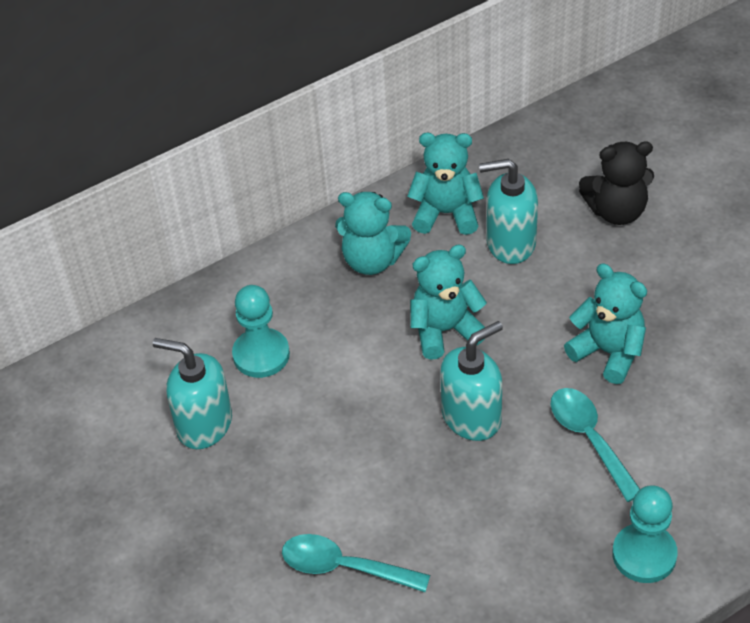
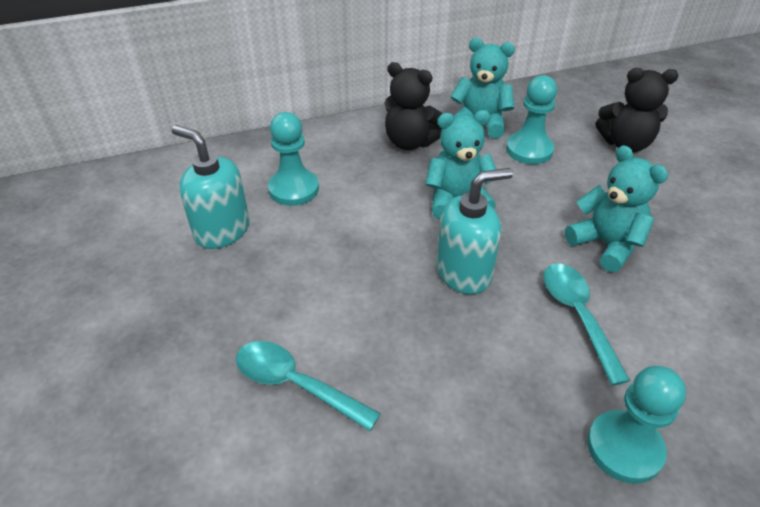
camera: 10 degrees right, 5 degrees down
turquoise teddy bear [335,192,411,275] -> black teddy bear [384,62,443,150]
turquoise soap dispenser [479,159,538,264] -> turquoise pawn [506,75,557,164]

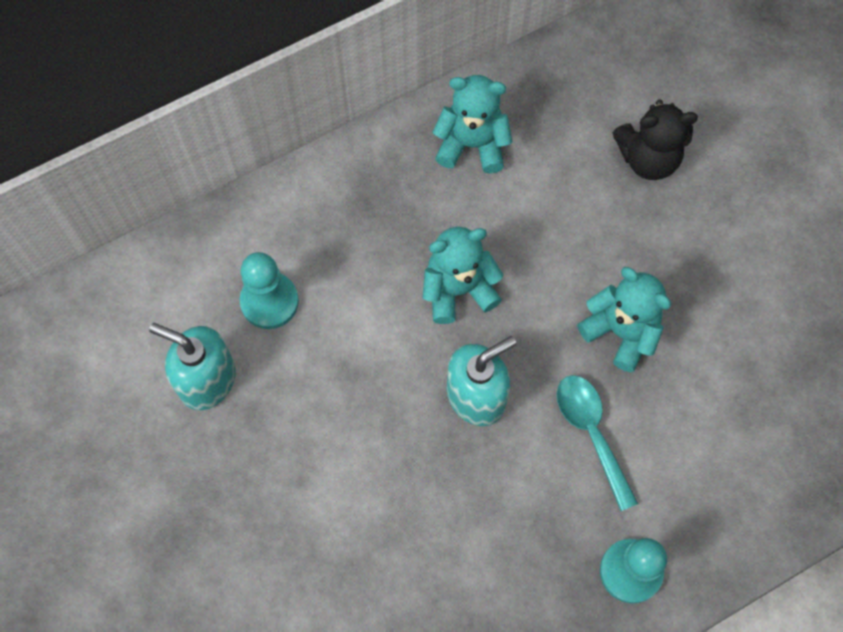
camera: 10 degrees left, 25 degrees up
turquoise spoon [236,341,381,431] -> none
black teddy bear [384,62,443,150] -> none
turquoise pawn [506,75,557,164] -> none

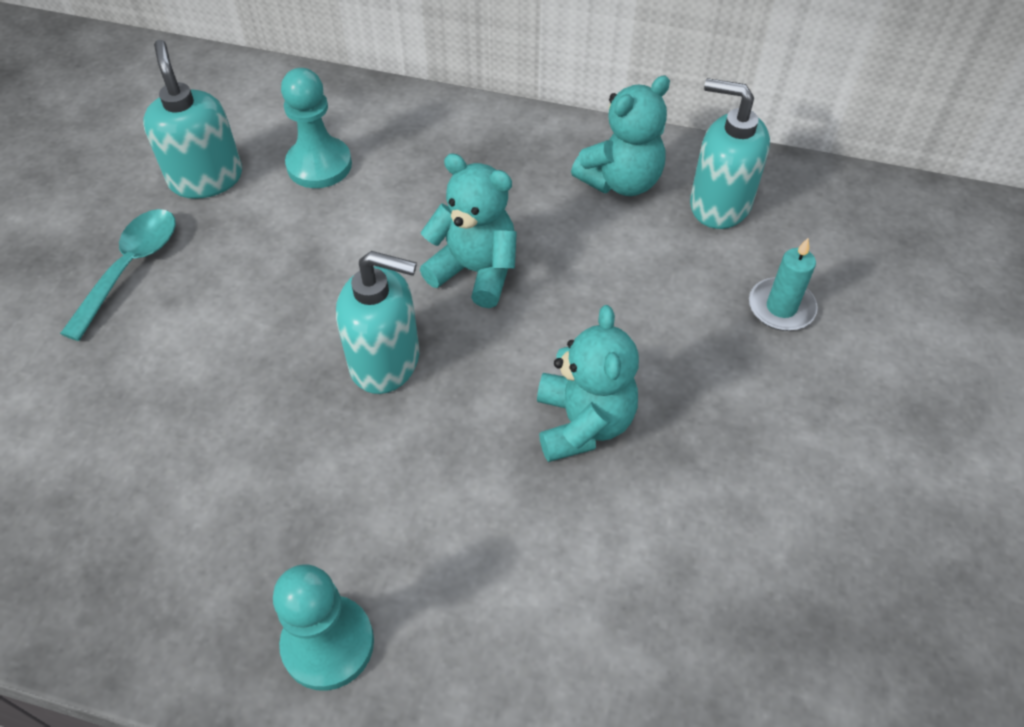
camera: 45 degrees right, 15 degrees down
turquoise teddy bear [432,75,512,174] -> turquoise teddy bear turned 90 degrees clockwise [571,76,670,196]
turquoise spoon [557,375,638,511] -> turquoise spoon moved to [60,209,176,341]
black teddy bear [613,99,698,180] -> turquoise candle [749,238,818,331]
none -> turquoise soap dispenser [690,78,770,229]

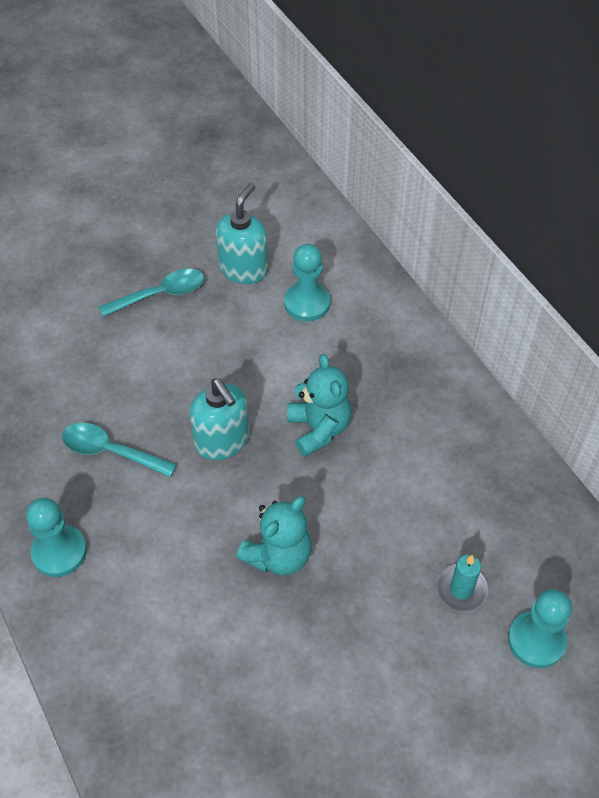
camera: 45 degrees right, 0 degrees up
turquoise teddy bear [571,76,670,196] -> none
turquoise soap dispenser [690,78,770,229] -> none
none -> turquoise spoon [62,423,177,478]
none -> turquoise pawn [508,589,572,668]

